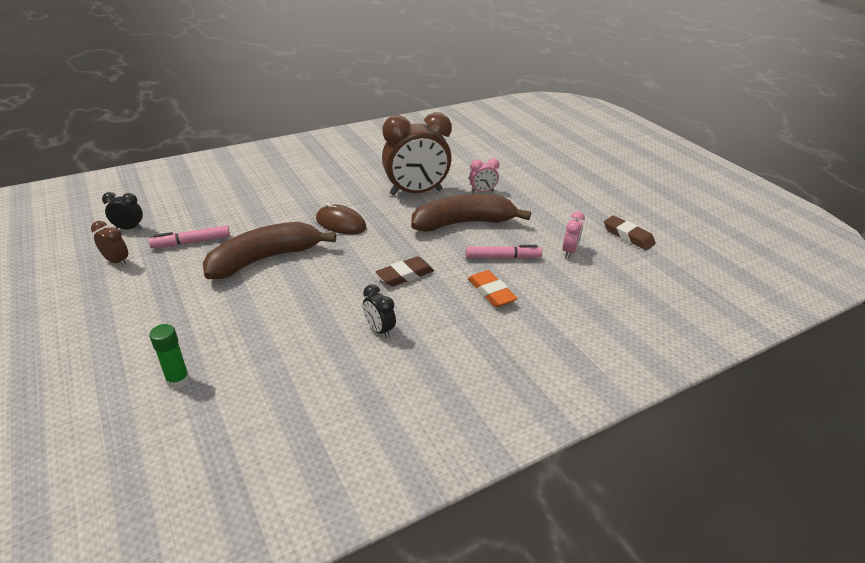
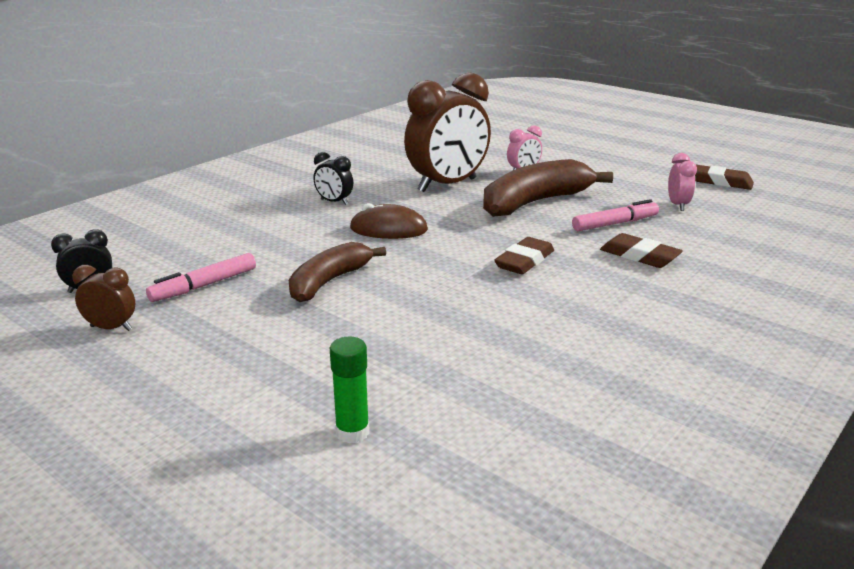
camera: 20 degrees left, 10 degrees down
brown banana [203,222,336,279] -> brown banana [289,242,386,302], size x0.66
black clock [363,284,396,338] -> black clock moved to [313,152,353,205]
orange eraser [468,270,518,307] -> brown eraser [600,233,683,268]

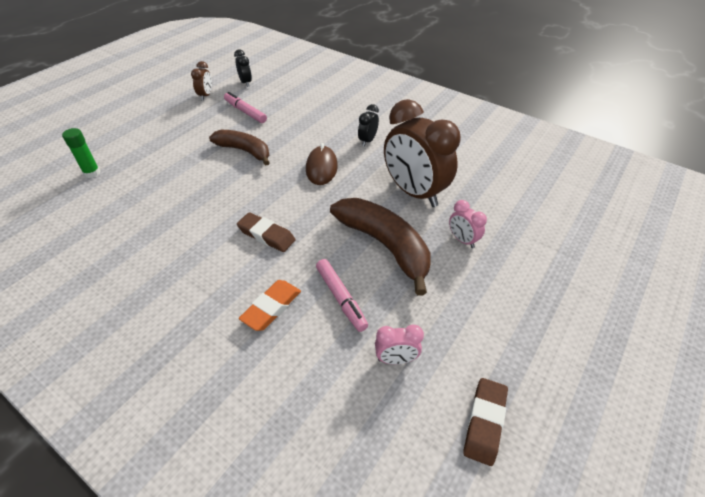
camera: 85 degrees right, 20 degrees up
brown eraser [600,233,683,268] -> orange eraser [239,280,301,331]

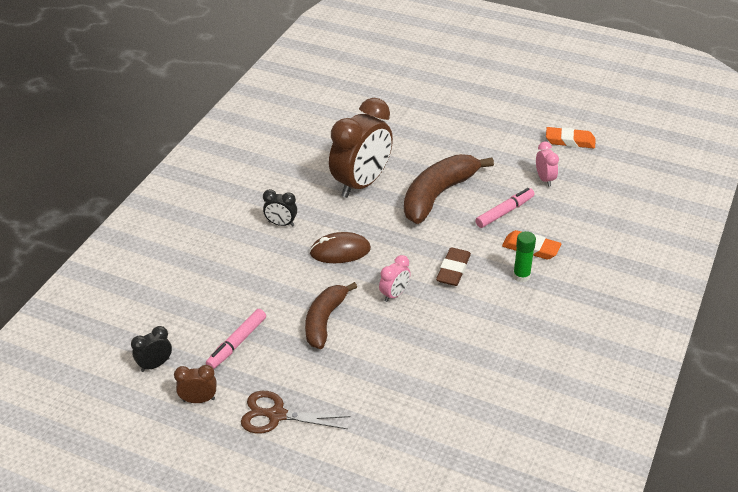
camera: 100 degrees left, 5 degrees down
green glue stick [62,128,101,178] -> green glue stick moved to [513,231,536,282]
pink clock [449,200,487,248] -> pink clock moved to [379,255,410,302]
brown eraser [463,378,508,466] -> orange eraser [546,127,595,148]
none -> brown scissors [241,391,351,434]

